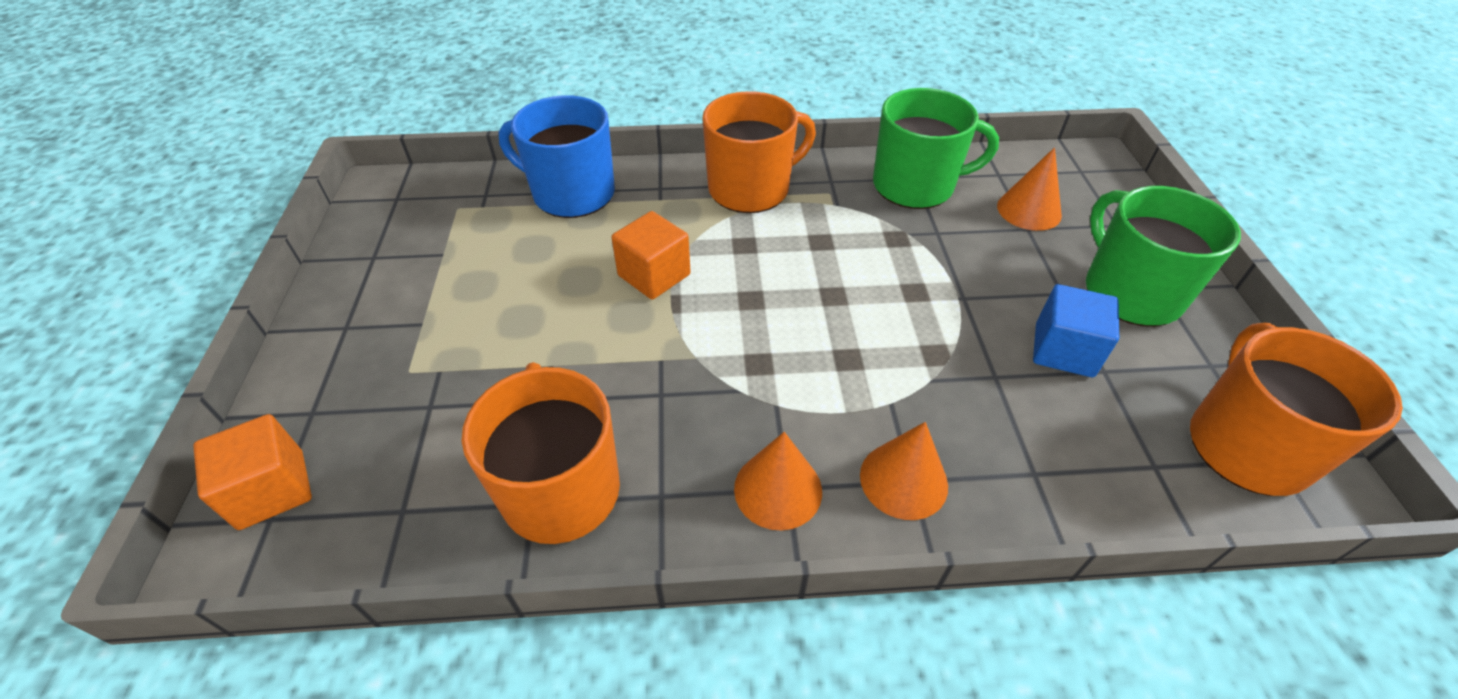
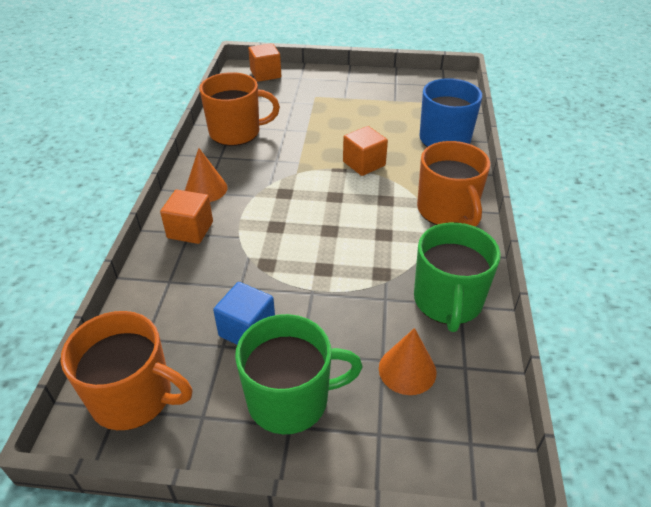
camera: 100 degrees right, 5 degrees down
orange cone [860,422,948,520] -> orange cube [160,190,213,244]

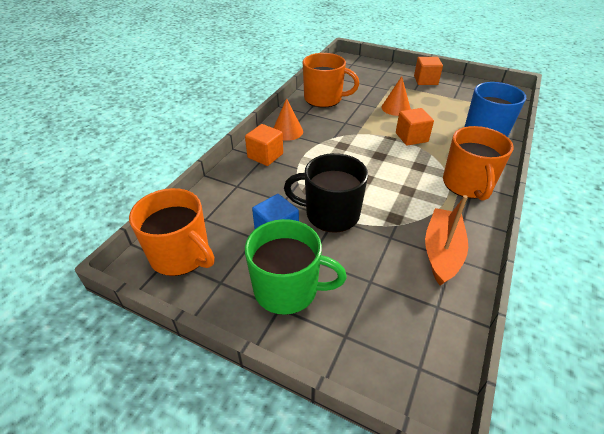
camera: 20 degrees right, 0 degrees up
orange cube [248,43,281,82] -> orange cube moved to [414,57,443,85]
orange cone [379,328,436,395] -> orange cone moved to [381,76,411,116]
green mug [414,223,501,332] -> orange boat [425,195,468,286]
none -> black mug [284,153,368,233]

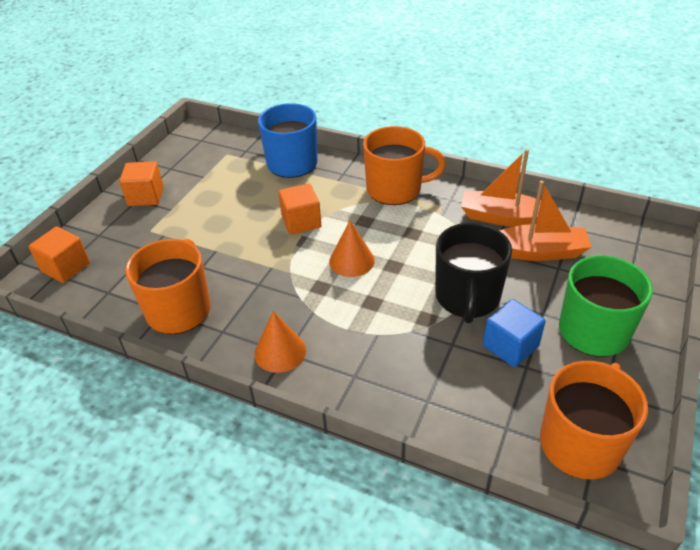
camera: 90 degrees left, 0 degrees up
orange cube [245,124,283,166] -> orange cube moved to [28,227,90,283]
orange cone [381,76,411,116] -> orange cone moved to [329,220,375,277]
none -> orange boat [499,181,592,261]

